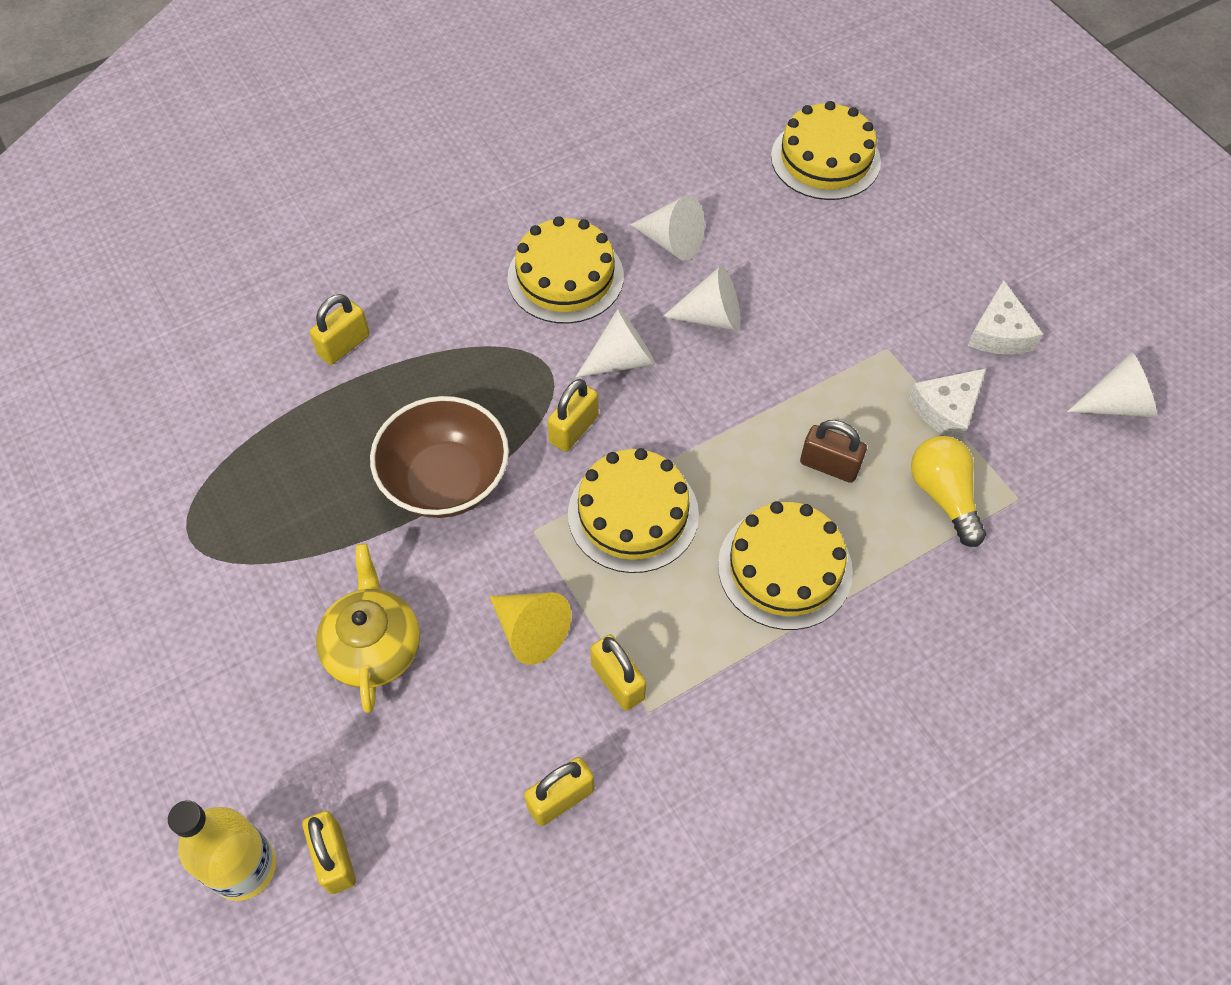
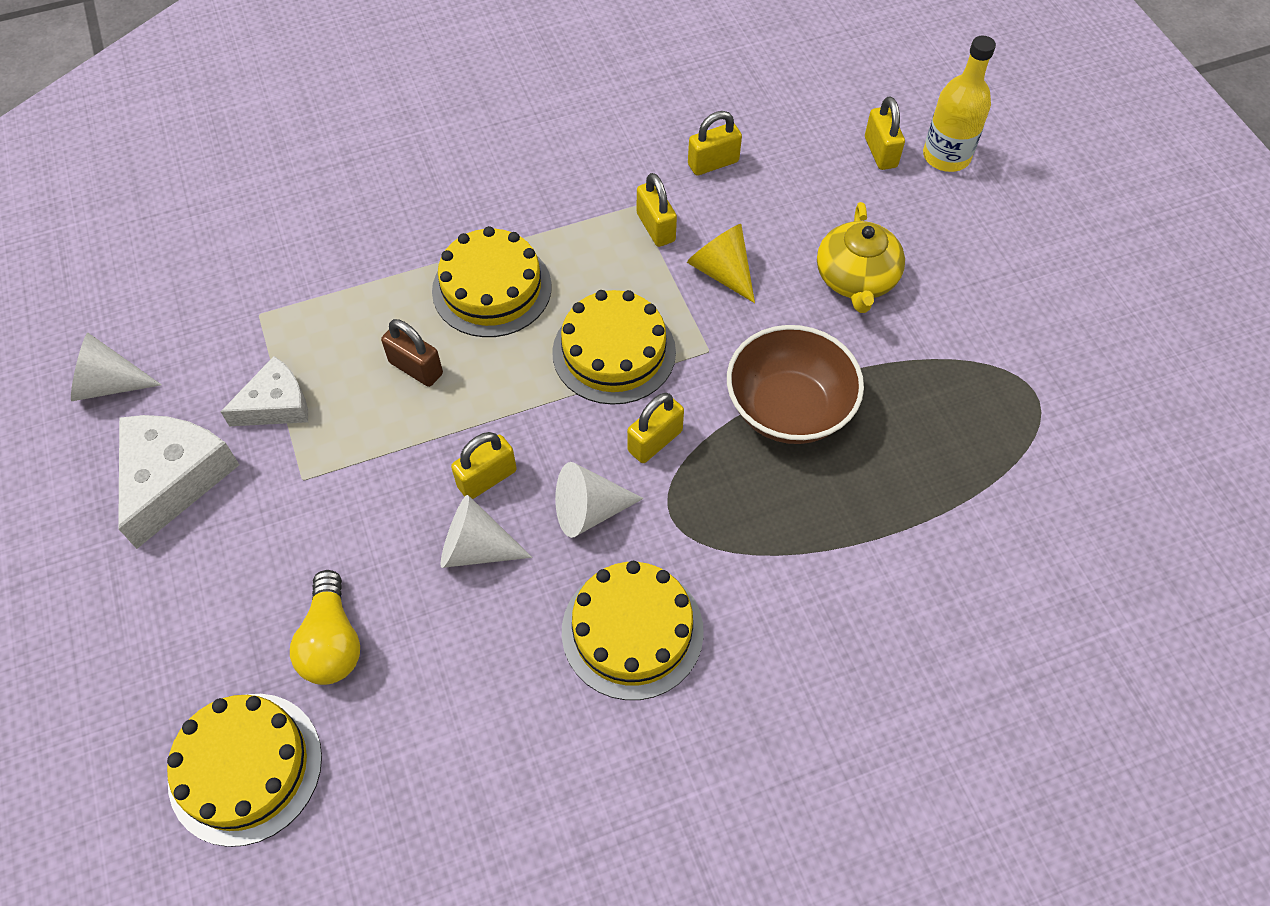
camera: 170 degrees left, 0 degrees up
yellow padlock [309,294,370,365] -> yellow padlock moved to [451,432,517,499]
white cone [630,195,705,261] -> none
yellow light bulb [911,436,986,547] -> yellow light bulb moved to [290,570,360,685]
white cheese [968,280,1043,355] -> white cheese [118,415,240,549], size x1.55

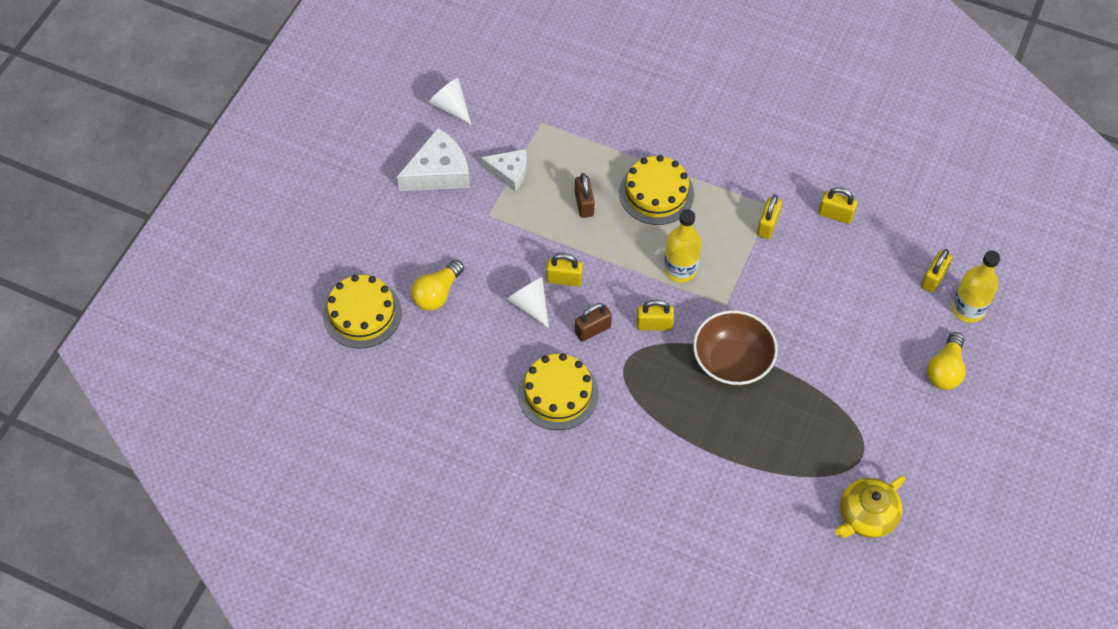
camera: 45 degrees right, 0 degrees up
yellow cake [552,290,676,405] -> yellow bottle [664,209,702,283]
white cone [555,462,644,538] -> brown padlock [575,303,612,342]
yellow cone [687,224,755,303] -> none
yellow teapot [817,202,905,313] -> yellow teapot moved to [835,475,905,538]
none -> yellow light bulb [927,332,966,390]

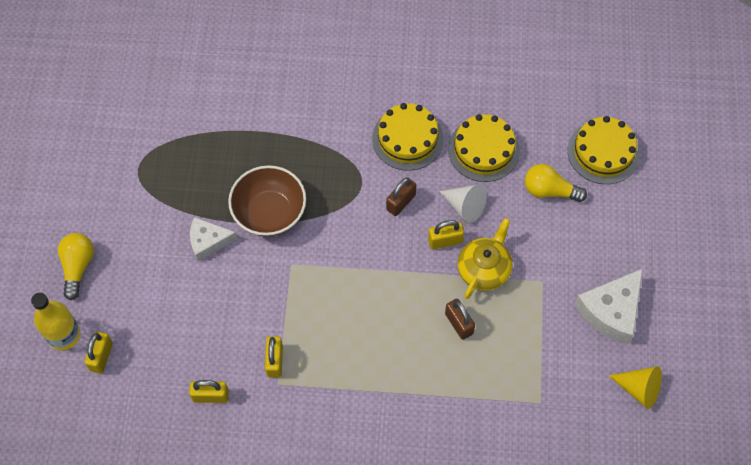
camera: 160 degrees right, 5 degrees up
yellow light bulb [411,260,464,311] -> yellow light bulb turned 90 degrees counterclockwise [525,164,587,202]
white cone [428,78,471,125] -> yellow cone [609,366,662,409]
white cheese [481,149,527,191] -> white cheese moved to [190,217,238,261]
yellow cake [619,155,694,225] -> yellow cake moved to [448,114,520,182]
yellow padlock [637,300,674,331] -> none
yellow bottle [664,209,702,283] -> none
yellow teapot [835,475,905,538] -> yellow teapot moved to [458,218,513,299]

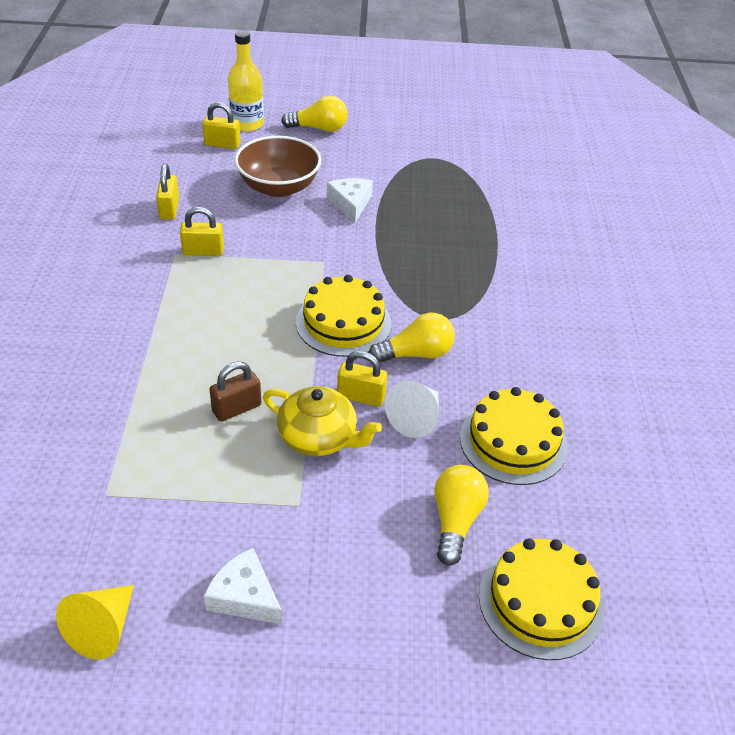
camera: 85 degrees right, 20 degrees down
brown bowl [228,165,306,236] -> brown bowl moved to [235,136,321,197]
yellow cake [372,103,443,171] -> yellow cake moved to [296,275,392,357]
brown padlock [386,177,416,216] -> yellow light bulb [369,313,455,363]
yellow padlock [428,220,464,249] -> yellow padlock turned 60 degrees counterclockwise [337,351,387,407]
white cheese [574,268,643,344] -> white cheese [204,548,282,624], size x0.65

